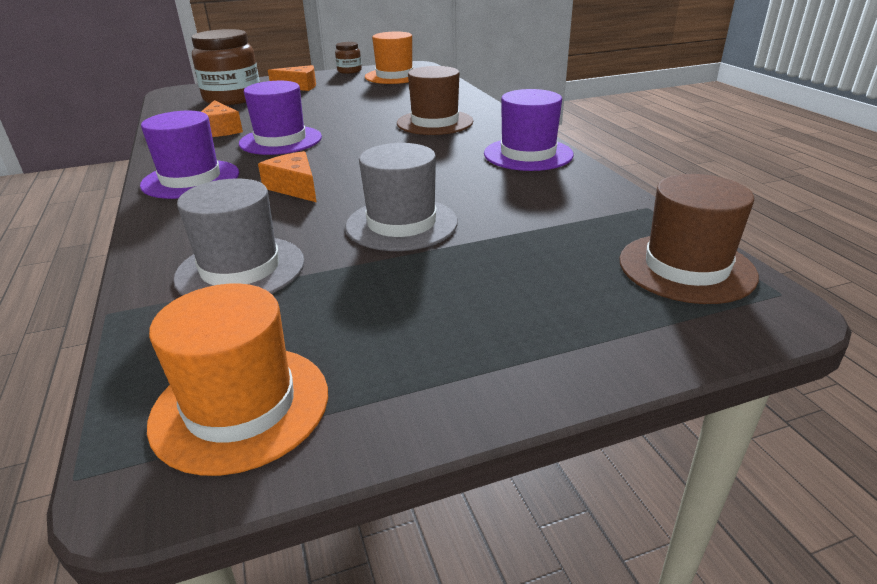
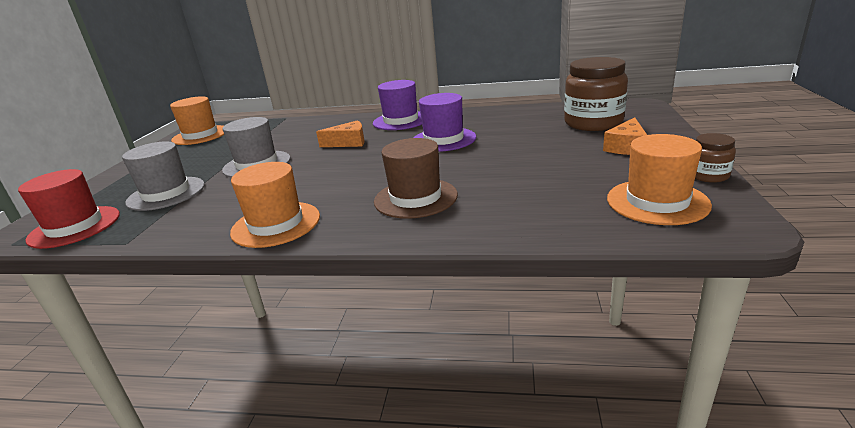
camera: 120 degrees right, 5 degrees down
grey hat [173,178,305,296] -> grey hat moved to [122,141,205,211]
orange cheese [201,100,243,137] -> none
purple hat [484,89,574,171] -> orange hat [230,162,320,248]
brown hat [619,174,759,304] -> red hat [18,169,120,249]

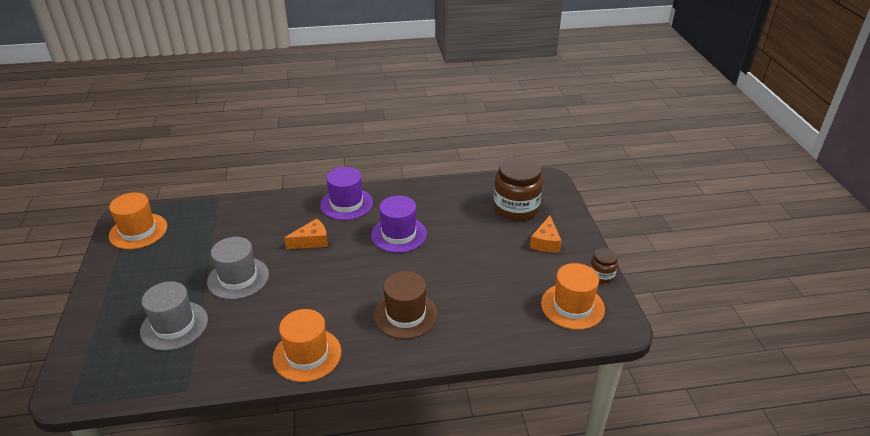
camera: 20 degrees left, 10 degrees up
red hat [18,169,120,249] -> none

